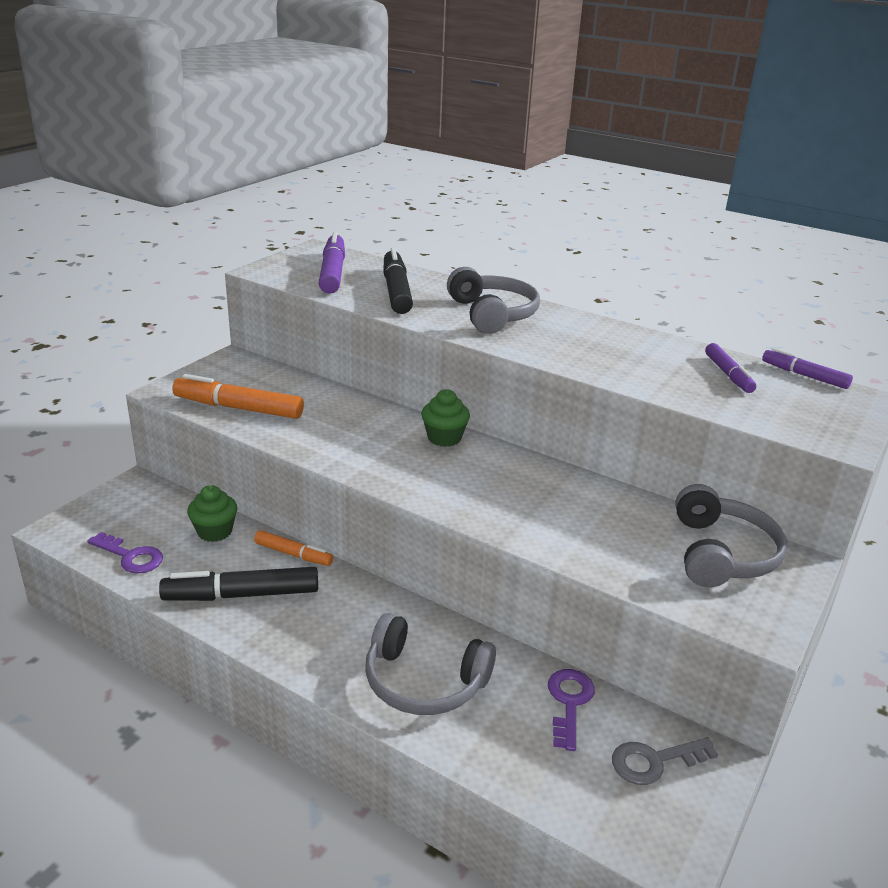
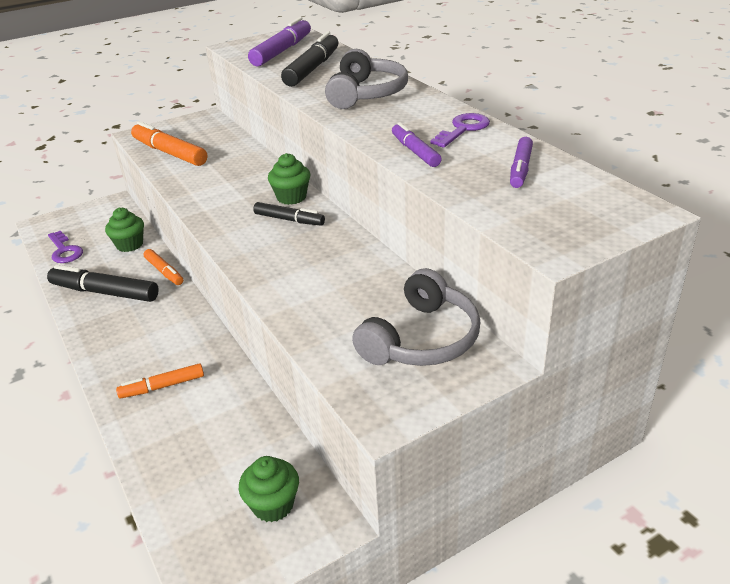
camera: 30 degrees right, 5 degrees up
grey headphones [365,613,496,715] -> orange marker [116,363,204,399]
purple key [548,669,595,751] -> purple key moved to [430,113,490,148]
grey key [612,737,718,785] -> green cupcake [239,456,299,522]
purple marker [762,348,853,389] -> purple marker moved to [392,122,442,167]
none -> black marker [253,202,325,226]

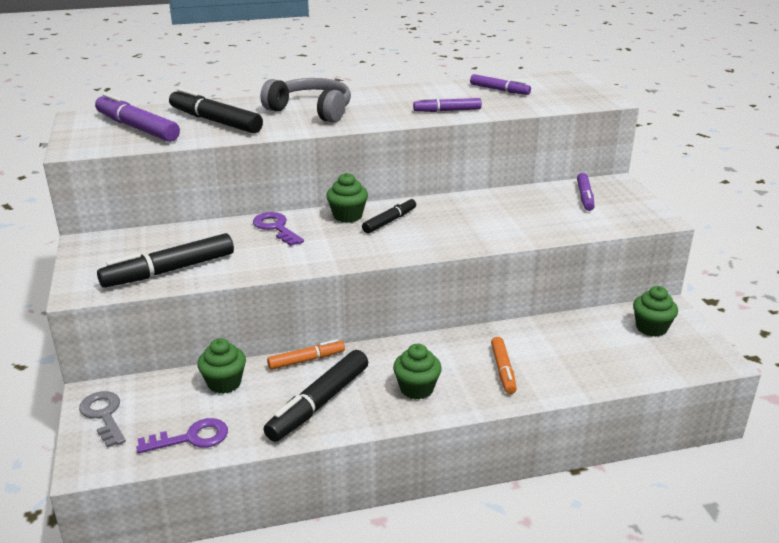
camera: 75 degrees left, 5 degrees down
orange marker [131,121,207,166] -> black marker [97,233,234,288]
grey headphones [352,268,480,366] -> purple marker [577,173,595,211]
purple key [430,113,490,148] -> purple key moved to [253,212,304,246]
none -> grey key [79,391,126,448]
none -> green cupcake [393,344,442,400]

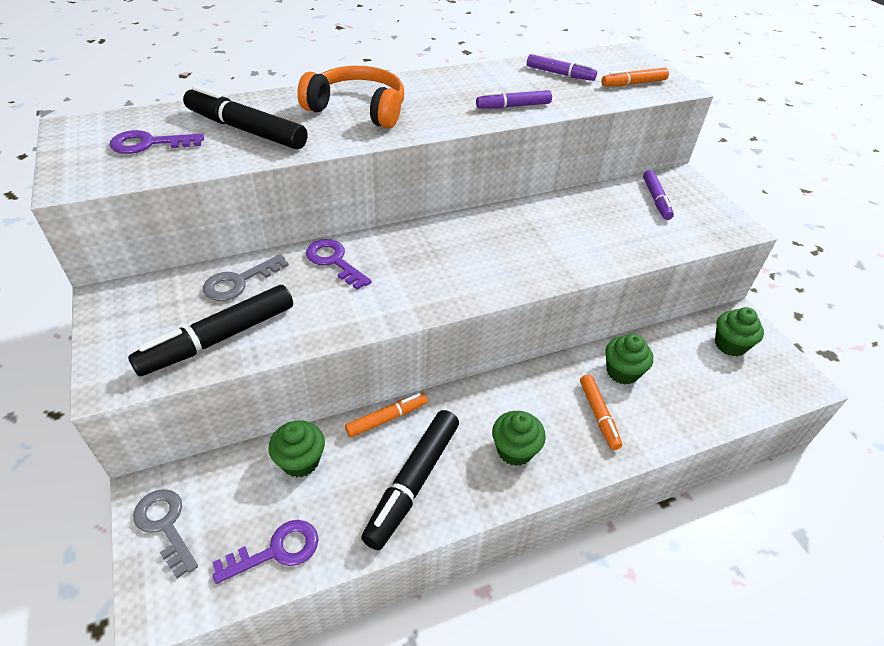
camera: 10 degrees left, 15 degrees up
purple marker [95,93,180,142] -> purple key [110,130,204,154]
grey headphones [260,78,351,123] -> orange headphones [297,66,404,128]
green cupcake [326,173,368,223] -> green cupcake moved to [605,334,653,385]
black marker [362,198,416,234] -> none
none -> grey key [203,254,289,301]
none -> orange marker [601,68,669,87]

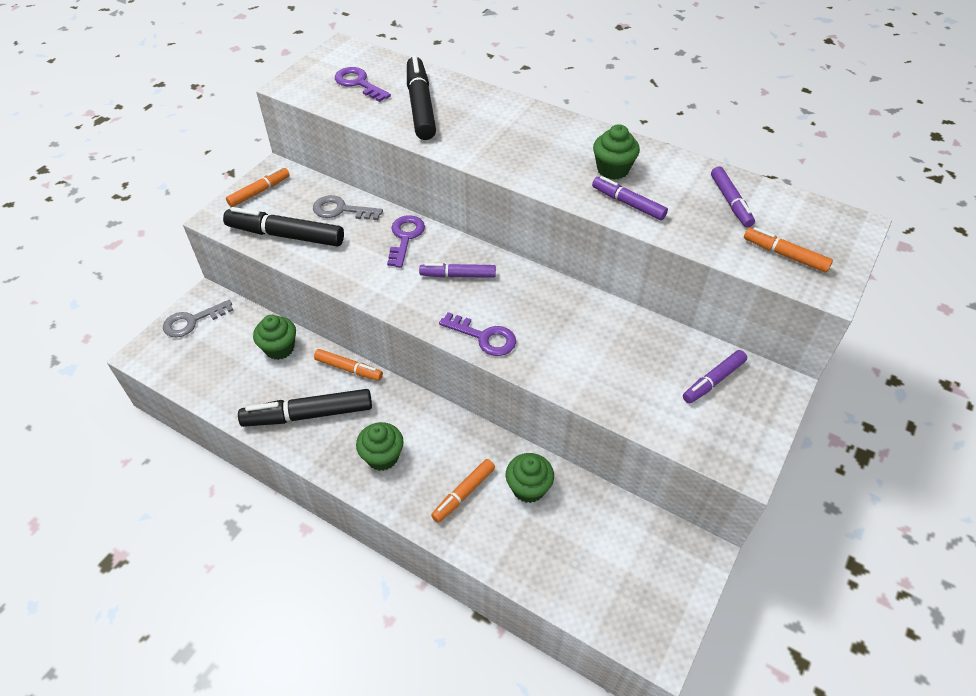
camera: 55 degrees right, 5 degrees up
grey key [133,489,198,578] -> grey key turned 135 degrees counterclockwise [163,300,233,337]
purple key [212,520,319,584] -> purple key moved to [439,312,516,356]
orange headphones [297,66,404,128] -> none
green cupcake [715,307,764,356] -> green cupcake moved to [593,124,640,180]
none -> orange marker [226,167,289,207]
none -> purple marker [419,263,496,278]

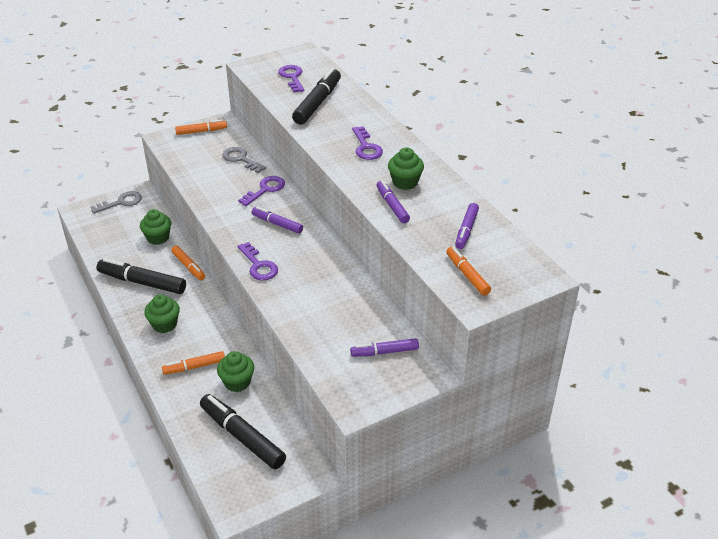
camera: 30 degrees right, 10 degrees down
grey key [163,300,233,337] -> grey key turned 150 degrees clockwise [91,191,142,214]
black marker [223,207,344,247] -> black marker moved to [200,394,286,469]
none -> purple key [352,126,383,160]

